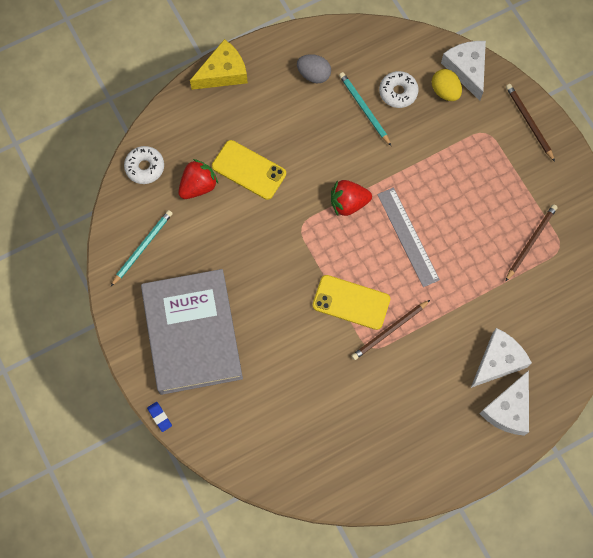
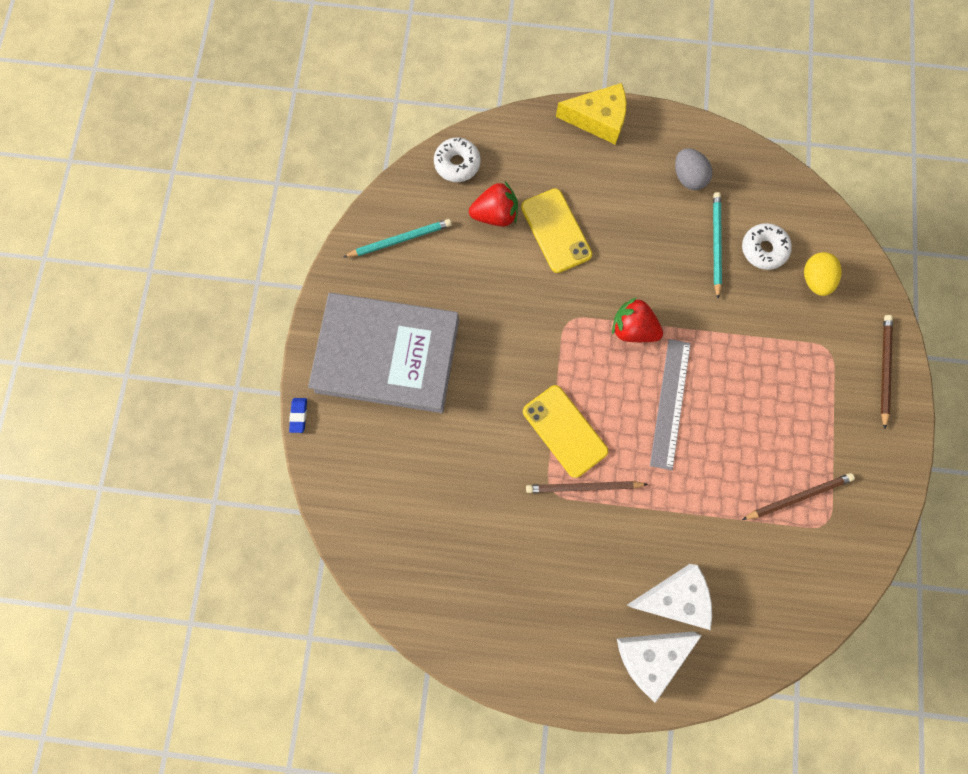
camera: 35 degrees right, 5 degrees up
grey book [141,269,243,395] -> grey book turned 75 degrees clockwise [308,293,459,413]
white cheese [441,41,486,101] -> none

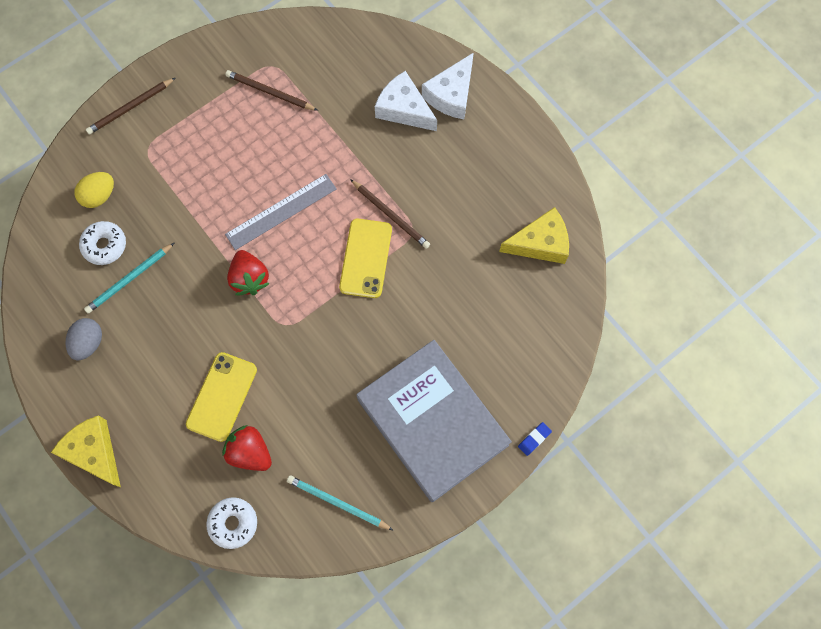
camera: 135 degrees left, 5 degrees down
white cheese [617,631,702,703] -> white cheese turned 105 degrees clockwise [422,52,474,119]
none -> yellow cheese [499,207,569,264]

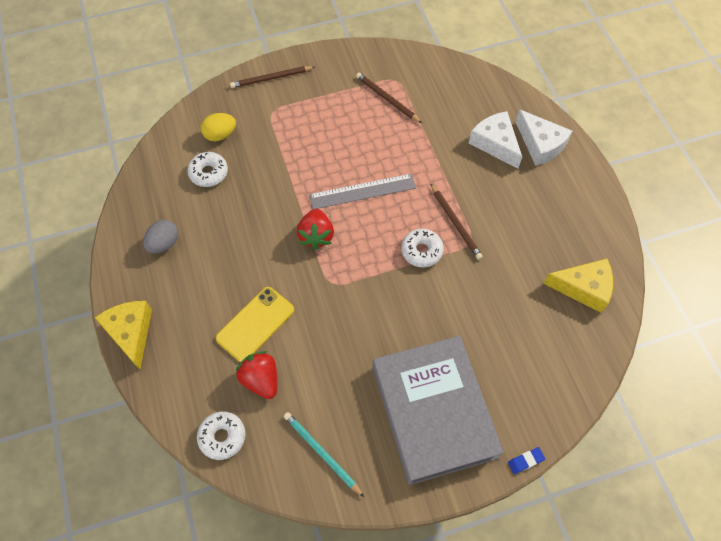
camera: 20 degrees right, 10 degrees down
turquoise pencil [84,243,174,314] -> none
yellow phone [339,219,392,298] -> white donut [401,229,444,268]
white cheese [422,52,474,119] -> white cheese turned 90 degrees counterclockwise [516,109,572,166]

